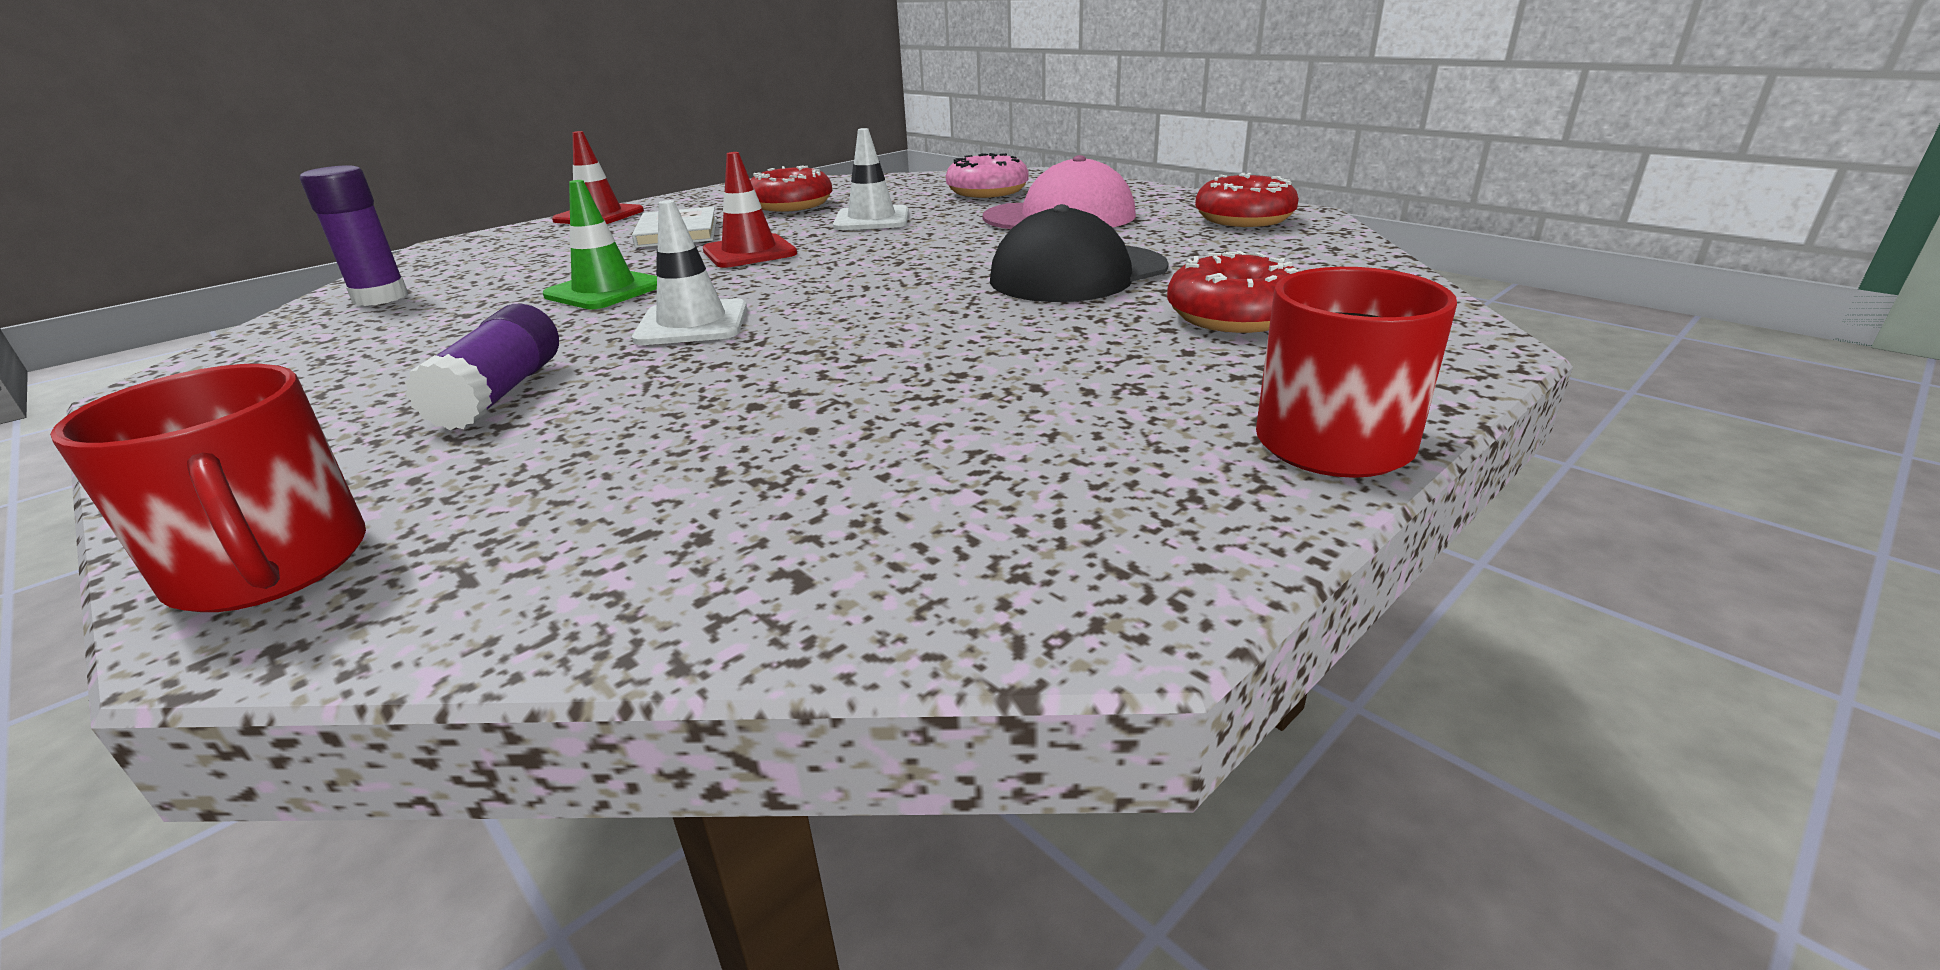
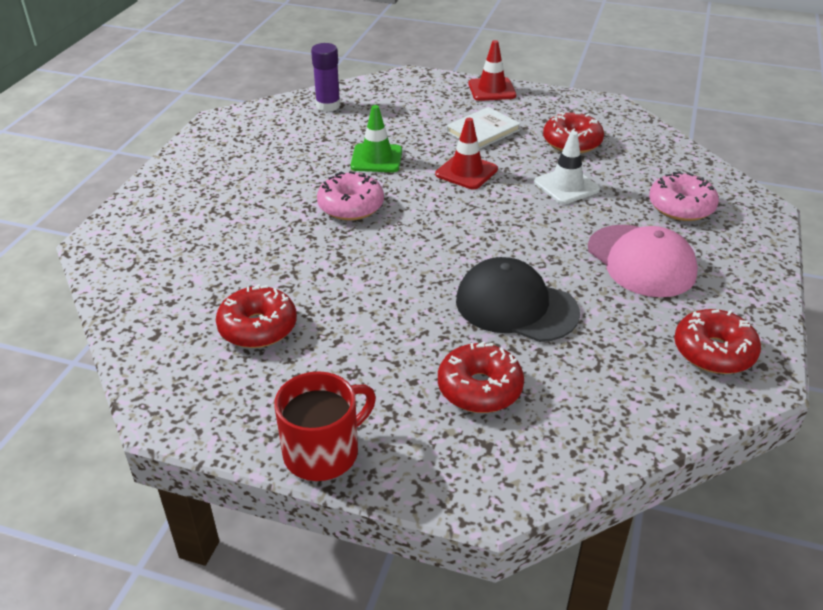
camera: 60 degrees right, 10 degrees up
red mug [50,364,366,612] -> none
purple glue stick [405,304,559,430] -> none
white traffic cone [632,200,747,345] -> pink donut [317,171,384,220]
none -> red donut [216,284,297,348]

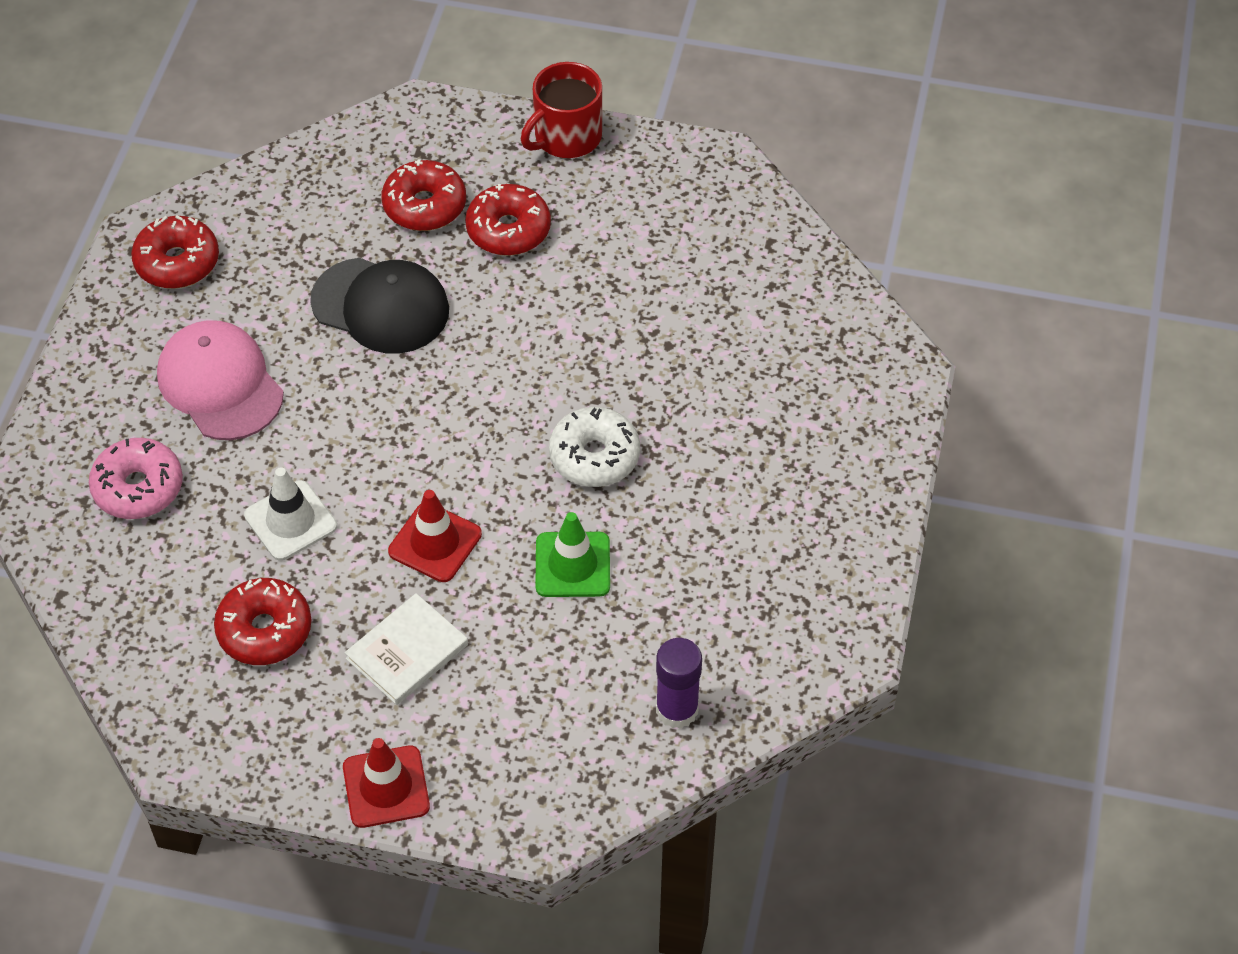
camera: 175 degrees right, 15 degrees up
red donut [216,284,297,348] -> red donut moved to [465,184,551,256]
pink donut [317,171,384,220] -> white donut [549,407,640,487]

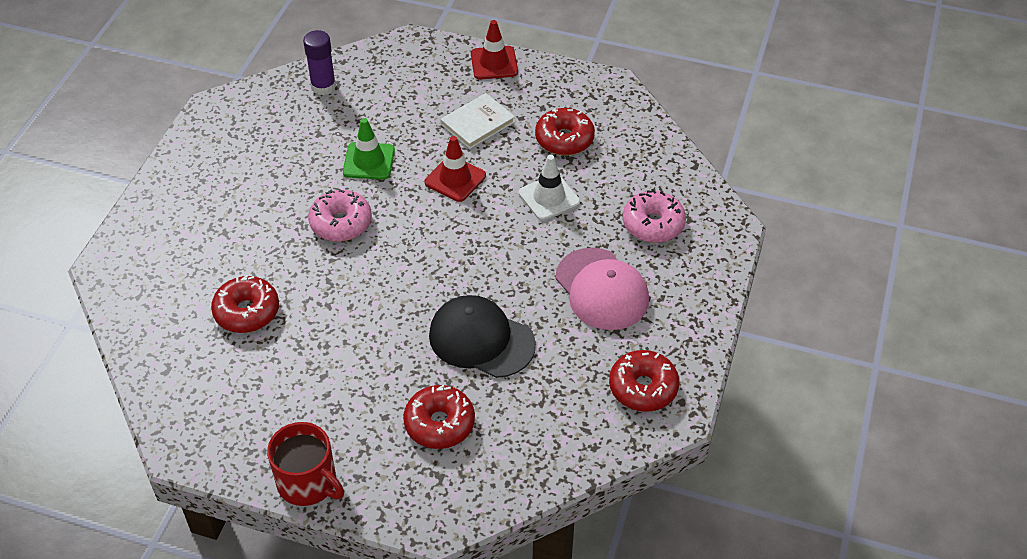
camera: 175 degrees left, 5 degrees down
red donut [465,184,551,256] -> red donut moved to [211,275,279,333]
red mug [521,62,602,158] -> red mug turned 75 degrees clockwise [267,422,344,506]
white donut [549,407,640,487] -> pink donut [308,189,372,242]

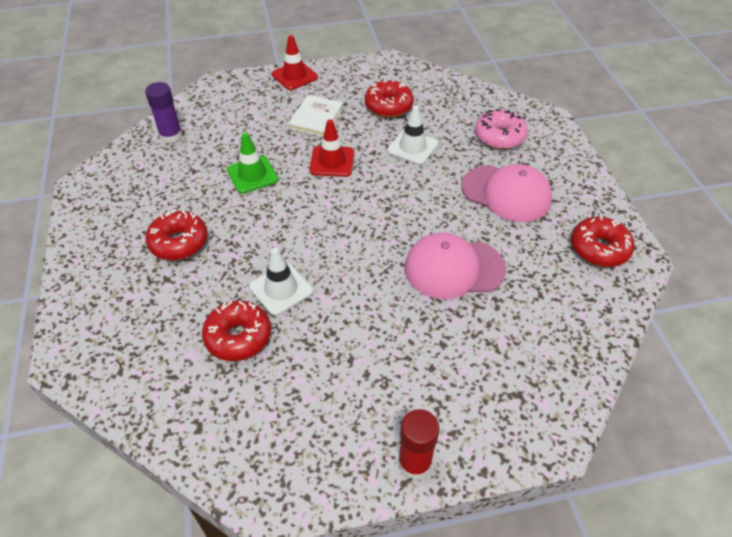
camera: 30 degrees left, 0 degrees up
red mug [267,422,344,506] -> red glue stick [398,409,440,480]
pink donut [308,189,372,242] -> none
red donut [403,385,475,449] -> red donut moved to [145,210,208,260]
black cap [429,295,536,378] -> pink cap [404,232,506,299]
none -> white traffic cone [249,248,313,316]

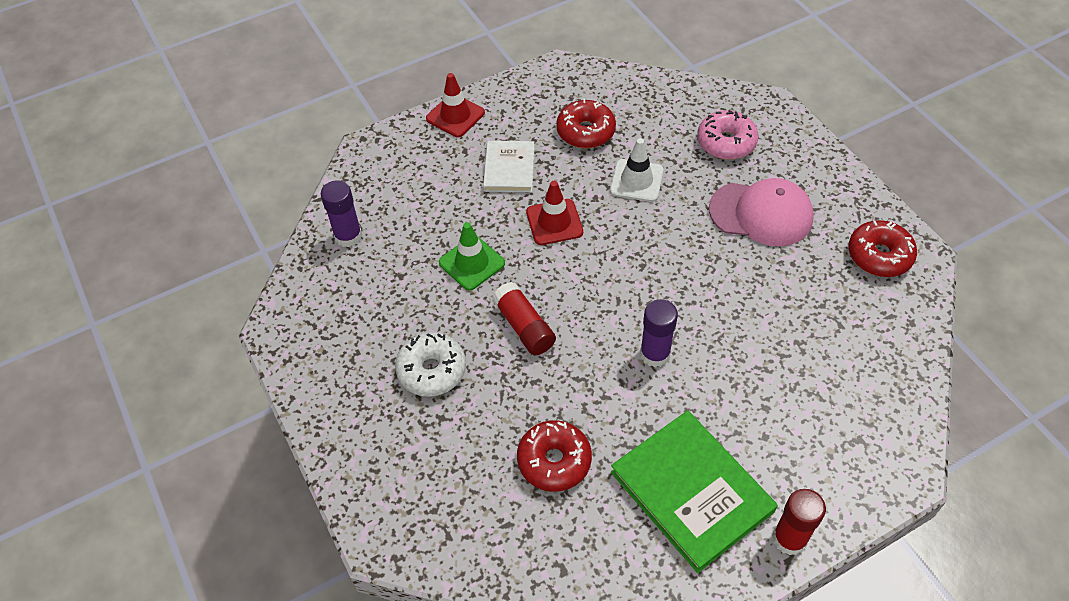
camera: 15 degrees left, 5 degrees up
red donut [145,210,208,260] -> white donut [395,332,466,397]
white traffic cone [249,248,313,316] -> none
pink cap [404,232,506,299] -> none
none -> red glue stick [492,282,556,355]
none -> green book [611,410,778,573]
none -> purple glue stick [640,299,678,367]

